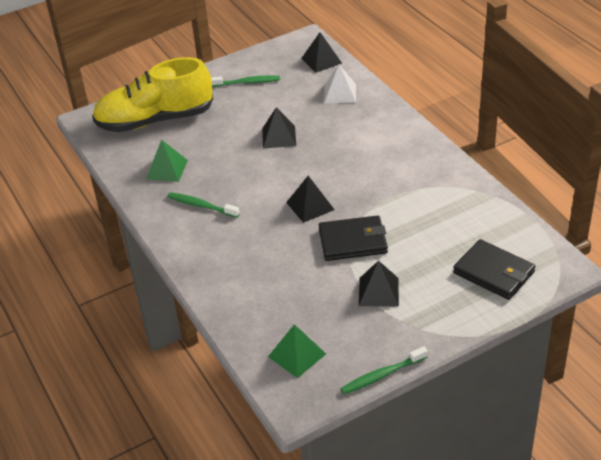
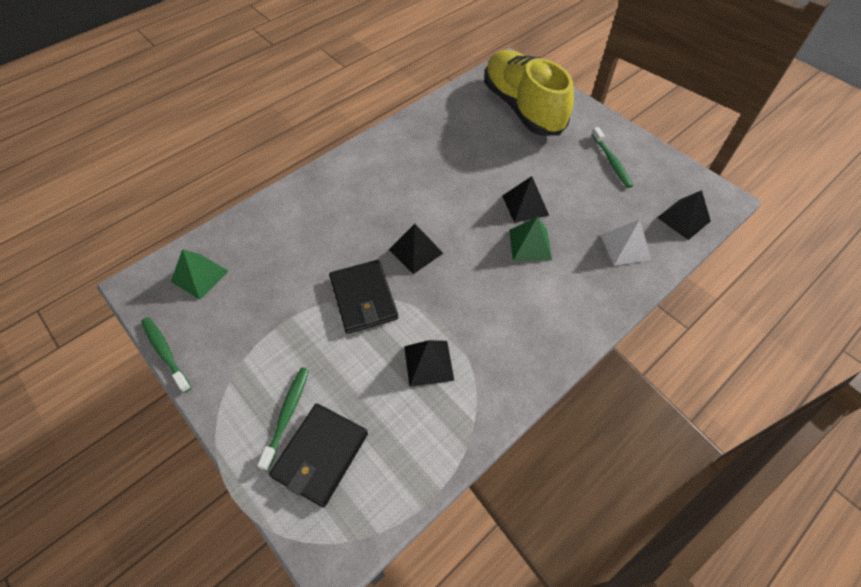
camera: 75 degrees right, 15 degrees up
green pyramid [146,139,188,182] -> green pyramid moved to [509,217,552,261]
green toothbrush [167,192,240,218] -> green toothbrush moved to [257,367,309,471]
black pyramid [359,261,399,307] -> black pyramid moved to [404,340,454,387]

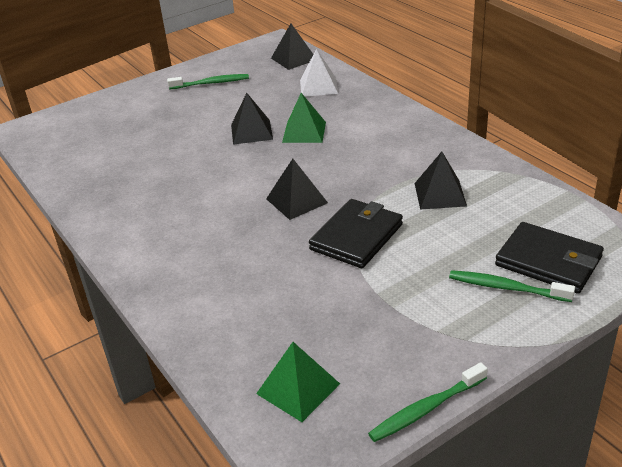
camera: 80 degrees left, 20 degrees down
black wallet [329,260,398,334] -> black wallet turned 45 degrees counterclockwise [309,199,403,268]
yellow shoe [484,50,574,136] -> none

